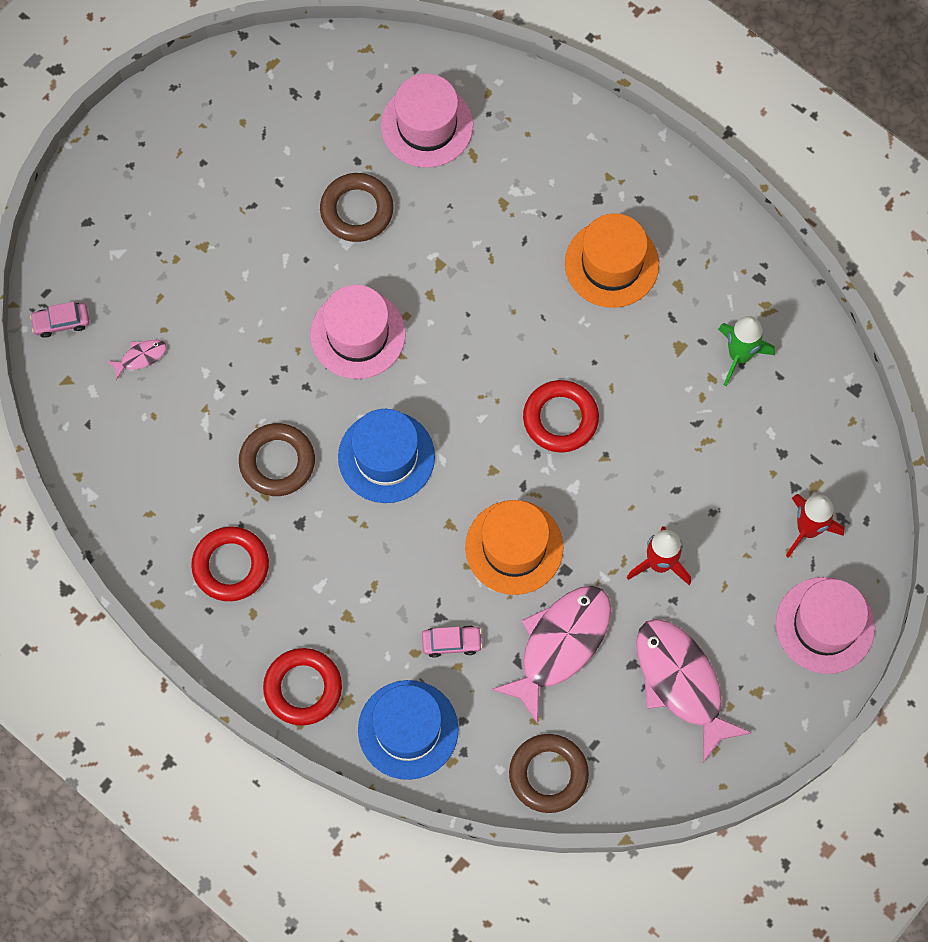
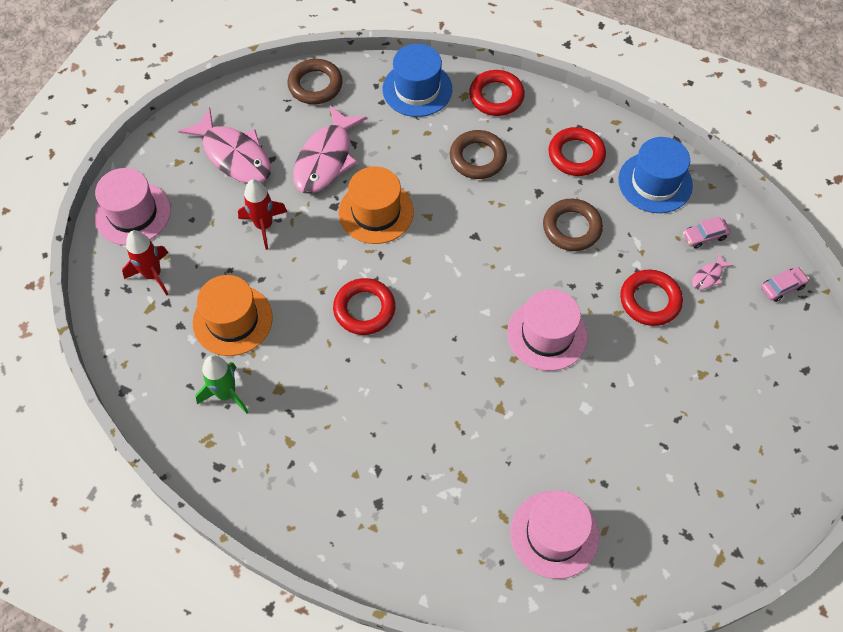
camera: 165 degrees right, 10 degrees down
brown ring [320,173,394,242] -> brown ring moved to [450,130,507,179]
blue hat [338,409,435,503] -> blue hat moved to [618,137,693,213]
pink car [422,625,483,658] -> pink car moved to [683,216,731,249]
orange hat [565,213,659,308] -> orange hat moved to [192,275,273,356]
none -> red ring [620,270,683,326]

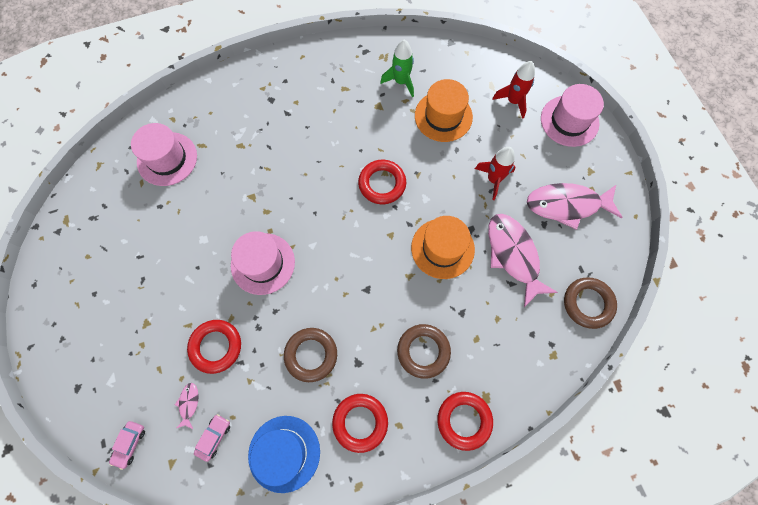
camera: 135 degrees right, 10 degrees up
blue hat [383,44,452,117] -> none

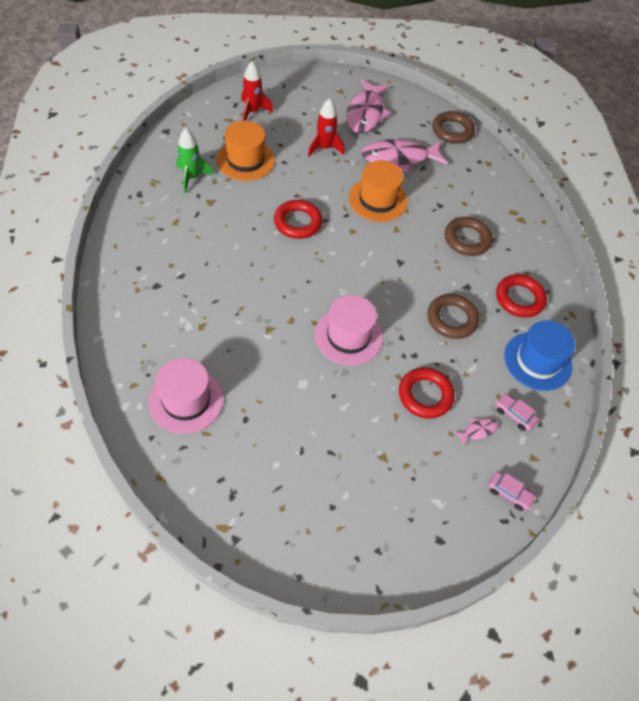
camera: 80 degrees left, 15 degrees down
pink fish [175,383,199,429] -> pink fish turned 135 degrees clockwise [454,418,498,447]
red ring [437,392,493,451] -> none
pink hat [541,84,604,147] -> none

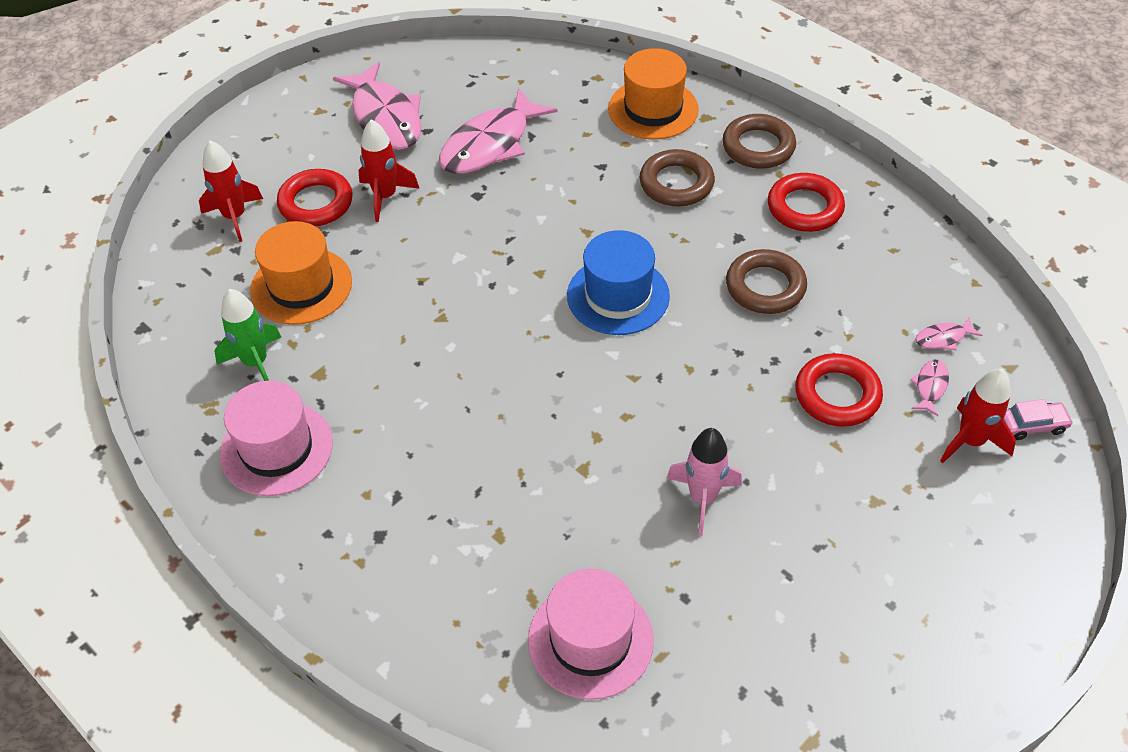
camera: 35 degrees left, 5 degrees down
red ring [274,200,322,239] -> red ring moved to [277,169,352,226]
pink hat [315,295,383,365] -> pink hat moved to [220,381,333,496]
orange hat [349,160,408,222] -> orange hat moved to [608,48,699,140]
brown ring [432,111,475,144] -> brown ring moved to [723,114,796,169]
pink car [495,393,539,431] -> pink fish [915,317,982,350]
blue hat [504,321,575,391] -> blue hat moved to [567,230,670,335]
none -> pink rocket [667,428,742,536]
none -> red rocket [940,369,1016,463]

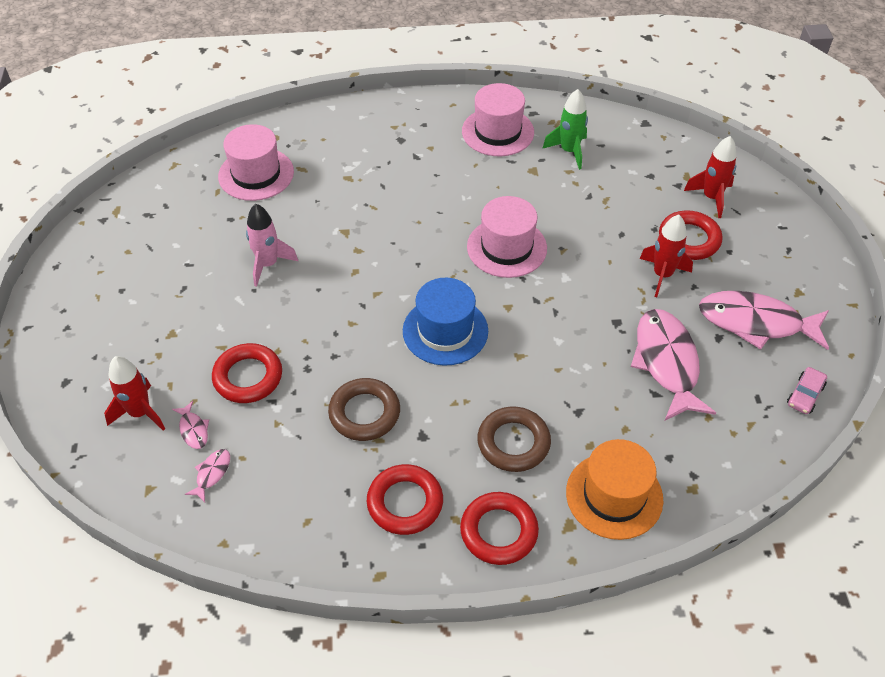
camera: 130 degrees right, 0 degrees up
orange hat [250,221,352,325] -> none
brown ring [723,114,796,169] -> red ring [460,492,539,565]
pink car [1003,399,1073,440] -> pink car moved to [787,367,827,414]
none -> pink hat [467,196,547,278]

